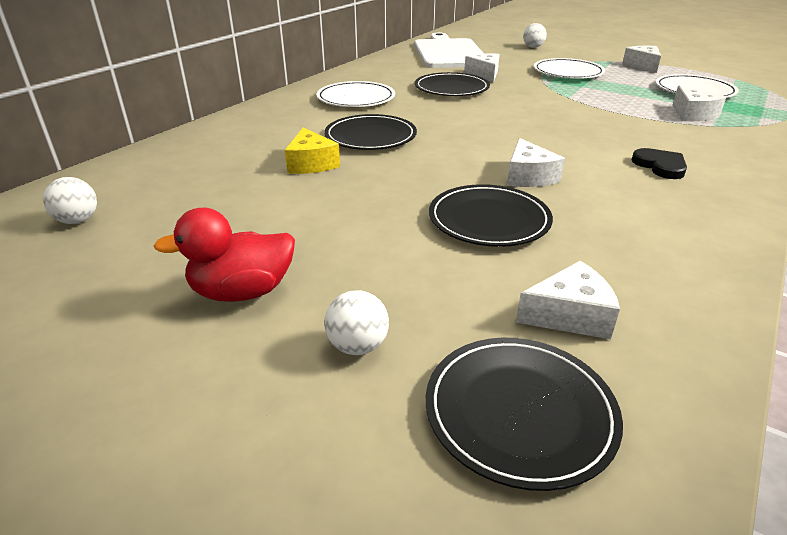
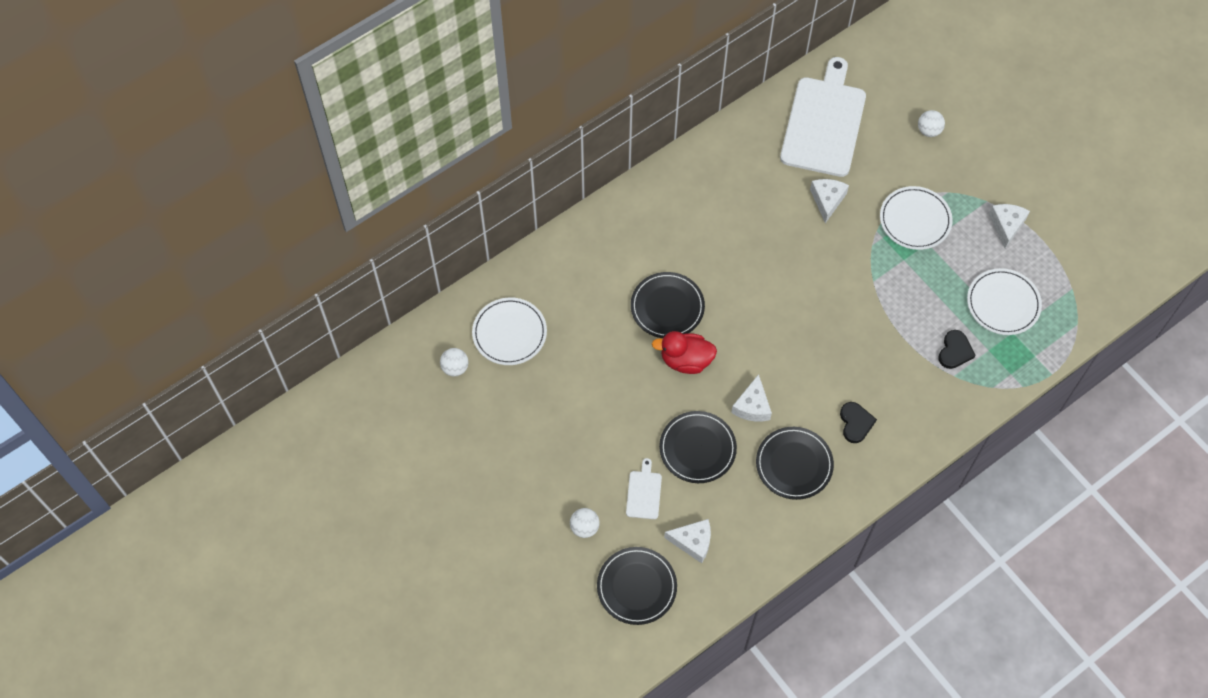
camera: 20 degrees right, 30 degrees up
red duck [154,208,295,302] -> red duck moved to [652,331,717,374]
yellow cheese [285,128,340,174] -> none
white plate [317,81,395,107] -> white plate moved to [472,297,547,365]
black plate [415,72,490,96] -> black plate moved to [756,427,834,500]
white cheese [673,85,726,121] -> black heart [938,330,976,369]
none -> white cutting board [626,458,662,519]

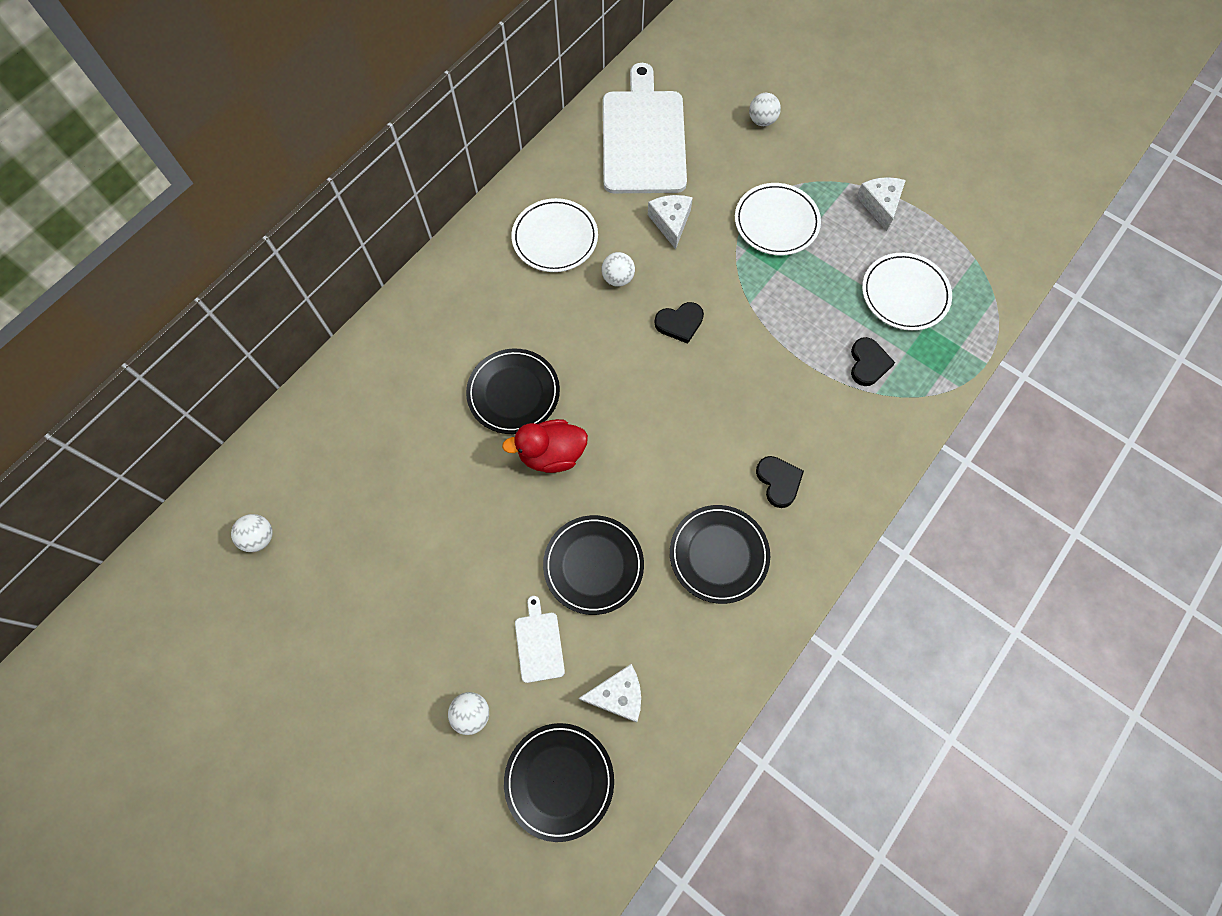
camera: 15 degrees left, 5 degrees up
white plate [472,297,547,365] -> white plate moved to [511,198,598,272]
white cheese [731,374,772,422] -> none
none -> white ball [601,252,635,287]
none -> black heart [654,302,704,344]

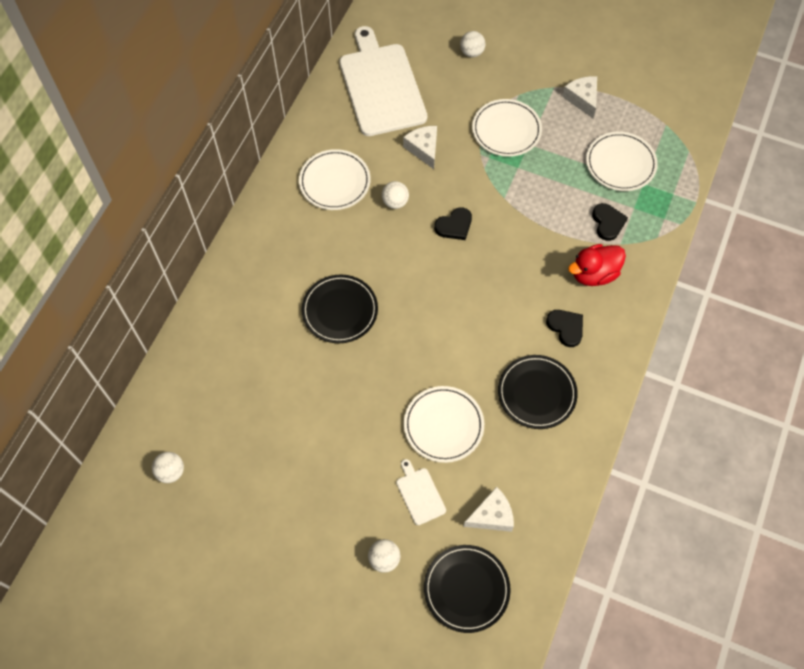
camera: 15 degrees left, 5 degrees down
red duck [502,419,588,473] -> red duck moved to [568,244,626,286]
black plate [543,515,644,615] -> white plate [404,386,484,463]

